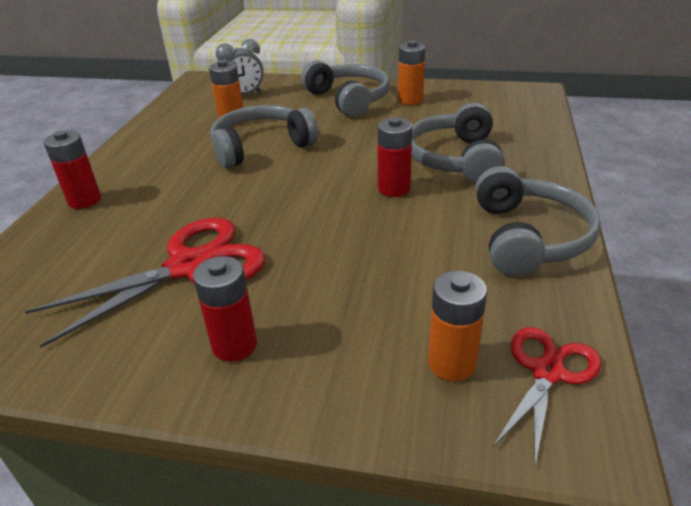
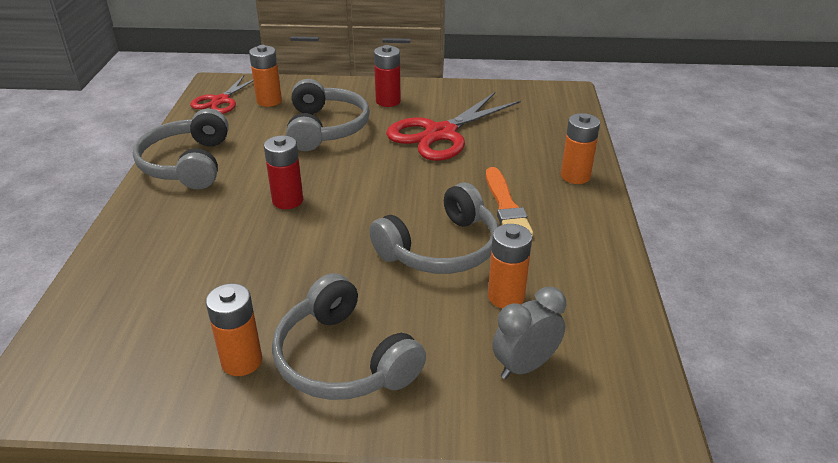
camera: 170 degrees right, 0 degrees up
red battery [44,130,101,209] -> orange battery [561,113,600,184]
grey headphones [412,103,505,183] -> grey headphones moved to [286,79,370,151]
none -> orange brush [486,167,533,236]

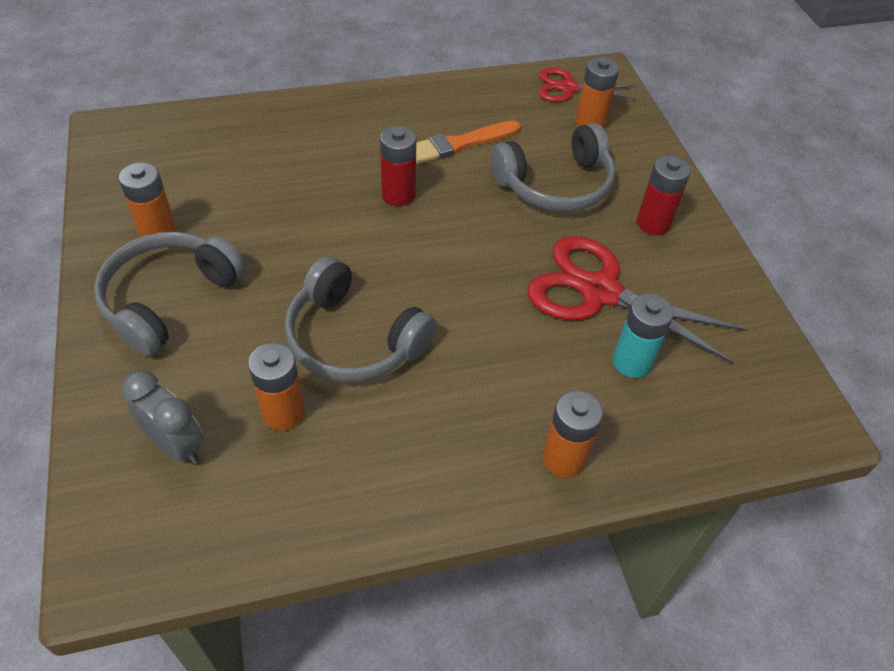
camera: 70 degrees right, 15 degrees up
grey headphones [133,109,229,189] -> none
orange brush [486,167,533,236] -> orange brush moved to [416,121,521,164]
none -> turquoise battery [613,293,674,378]

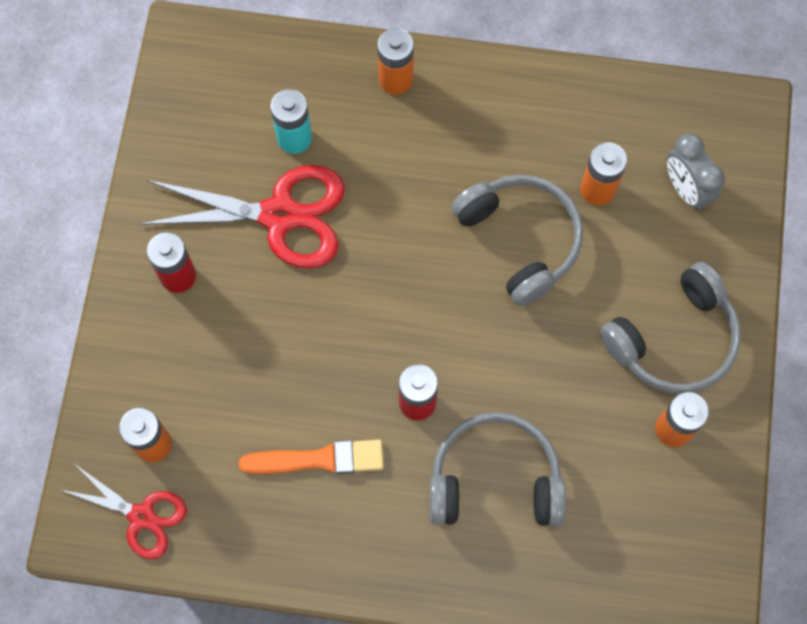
camera: 155 degrees left, 20 degrees up
grey headphones [491,123,616,212] -> grey headphones moved to [430,412,566,526]
red scissors [527,236,747,364] -> red scissors turned 45 degrees counterclockwise [140,165,345,268]

